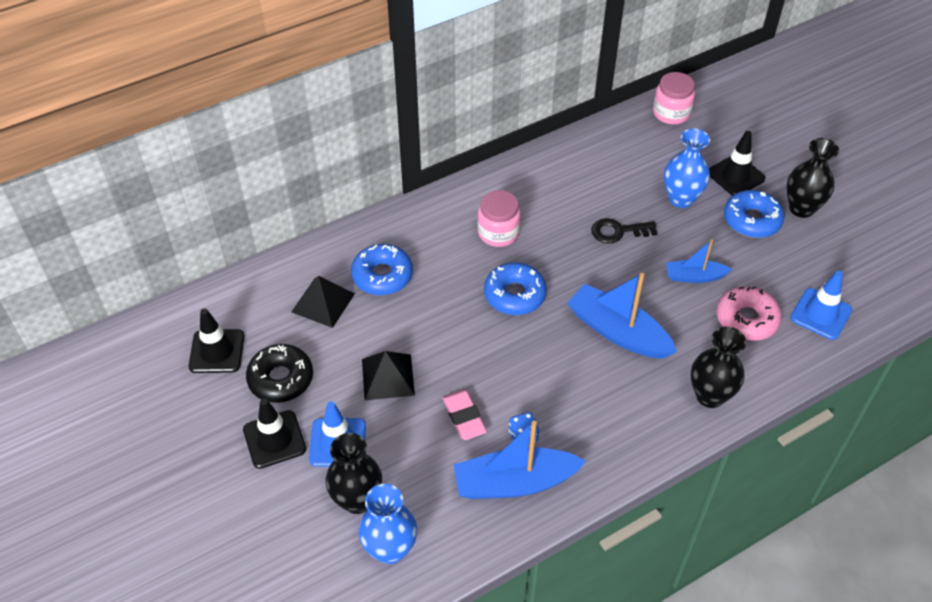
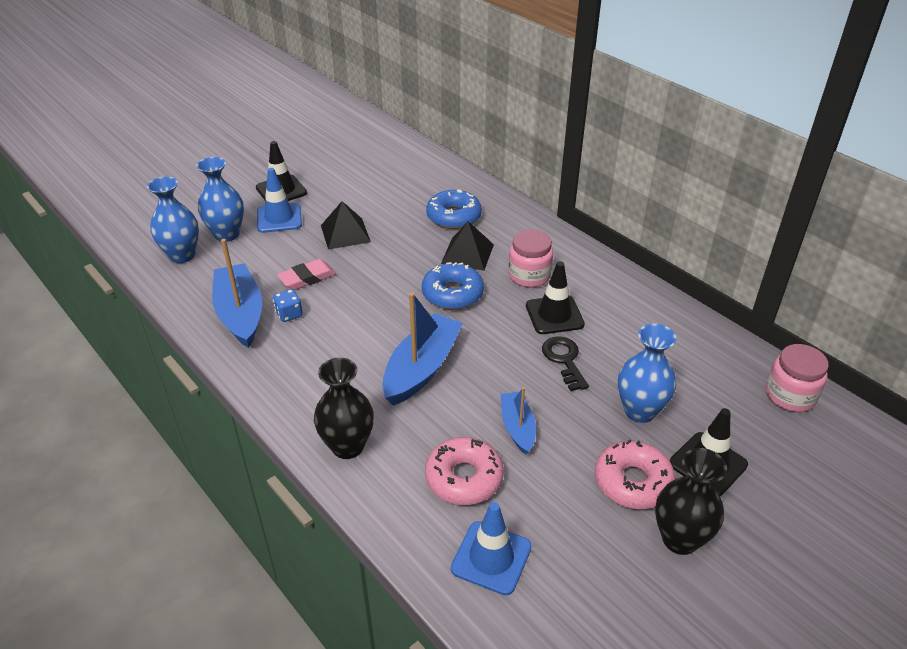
camera: 80 degrees right, 10 degrees down
black traffic cone [189,308,245,373] -> black traffic cone moved to [526,261,585,334]
black donut [246,344,313,403] -> none
black pyramid [291,276,355,328] -> black pyramid moved to [441,221,494,271]
black vase [326,433,382,514] -> blue vase [196,157,244,242]
blue donut [724,190,784,238] -> pink donut [595,439,676,509]

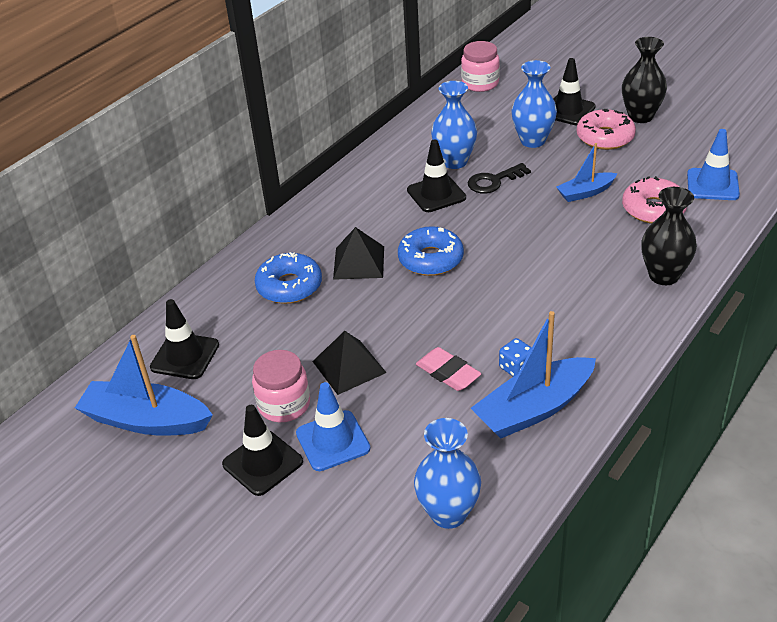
camera: 100 degrees left, 0 degrees up
blue vase [196,157,244,242] -> blue vase moved to [431,81,477,169]
blue boat [382,292,463,406] -> blue boat moved to [75,335,213,436]
pink jar [508,229,553,288] -> pink jar moved to [252,350,310,422]
none -> black traffic cone [150,299,219,379]

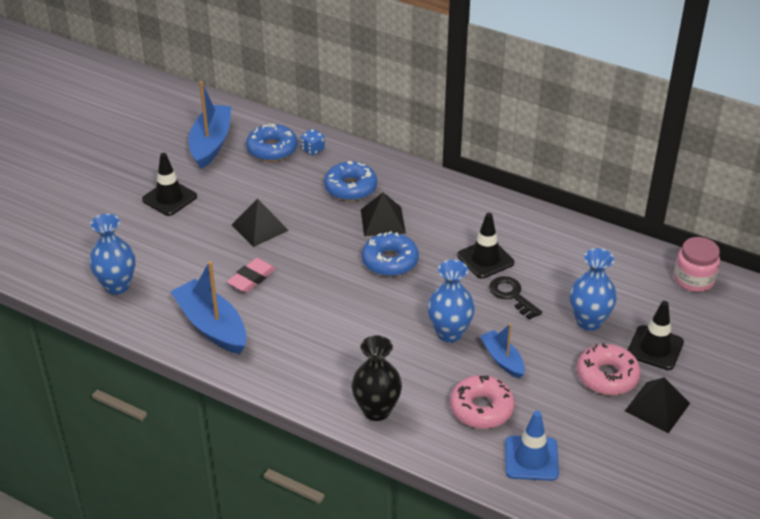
camera: 80 degrees right, 0 degrees up
black traffic cone [150,299,219,379] -> blue donut [246,123,298,161]
pink jar [252,350,310,422] -> none
blue traffic cone [296,382,371,471] -> none
blue vase [431,81,477,169] -> blue vase moved to [427,260,475,342]
blue dice [499,338,532,377] -> blue dice moved to [301,129,325,155]
black vase [622,37,667,123] -> black pyramid [625,377,690,433]

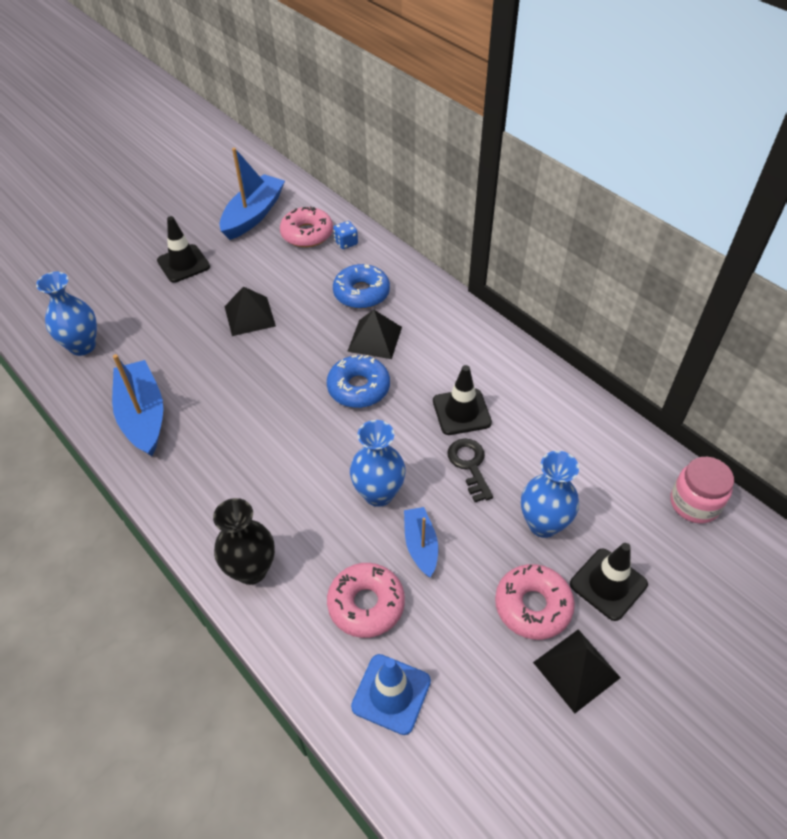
camera: 20 degrees right, 10 degrees up
pink eraser [227,258,276,293] -> none
blue donut [246,123,298,161] -> pink donut [280,207,333,247]

